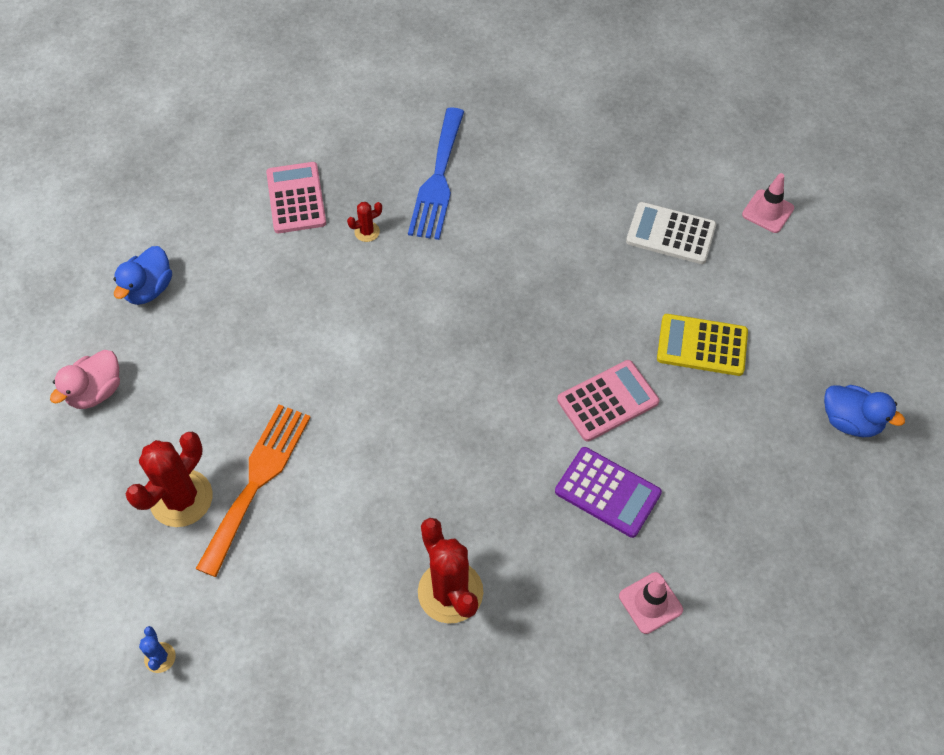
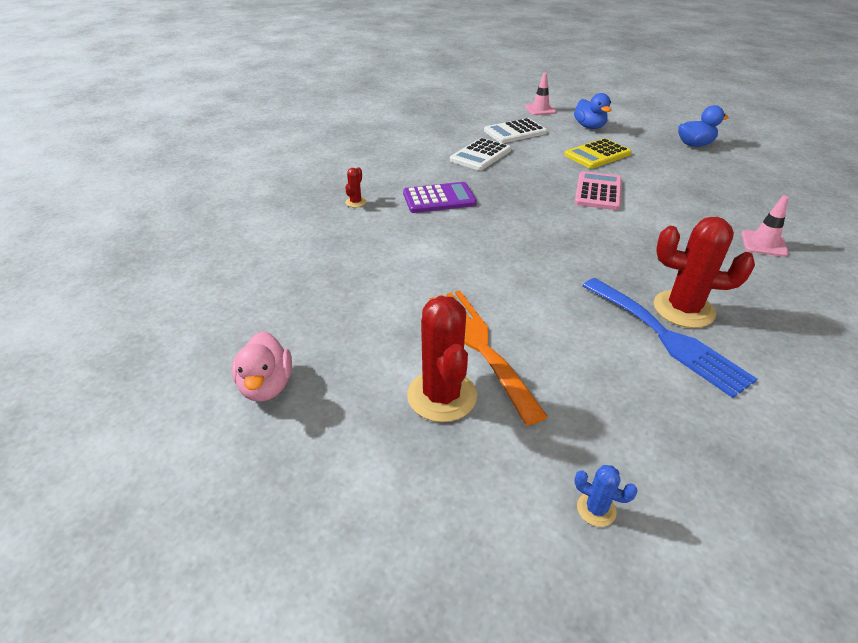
camera: 45 degrees left, 20 degrees down
blue duck [114,246,172,305] -> blue duck moved to [574,93,612,129]
pink calculator [266,162,326,233] -> none
blue fork [408,107,465,240] -> blue fork moved to [582,278,757,398]
purple calculator [555,447,662,538] -> purple calculator moved to [403,182,477,213]
none -> white calculator [450,138,511,171]

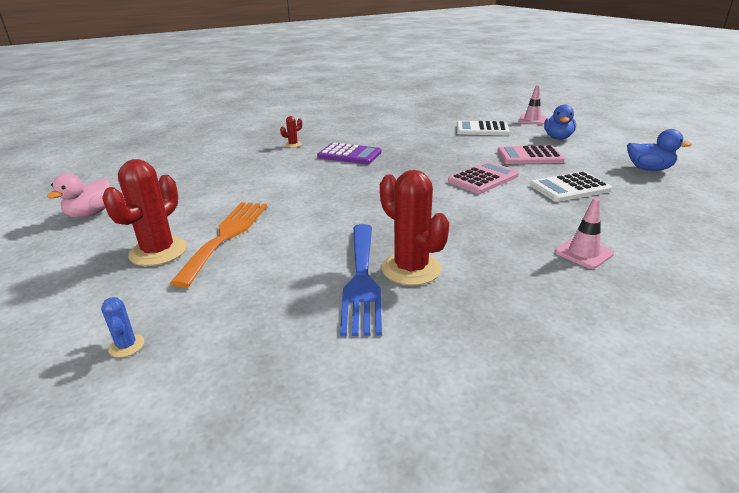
camera: 35 degrees right, 10 degrees down
white calculator [450,138,511,171] -> white calculator moved to [530,172,612,202]
yellow calculator [564,138,632,169] -> pink calculator [497,145,565,164]

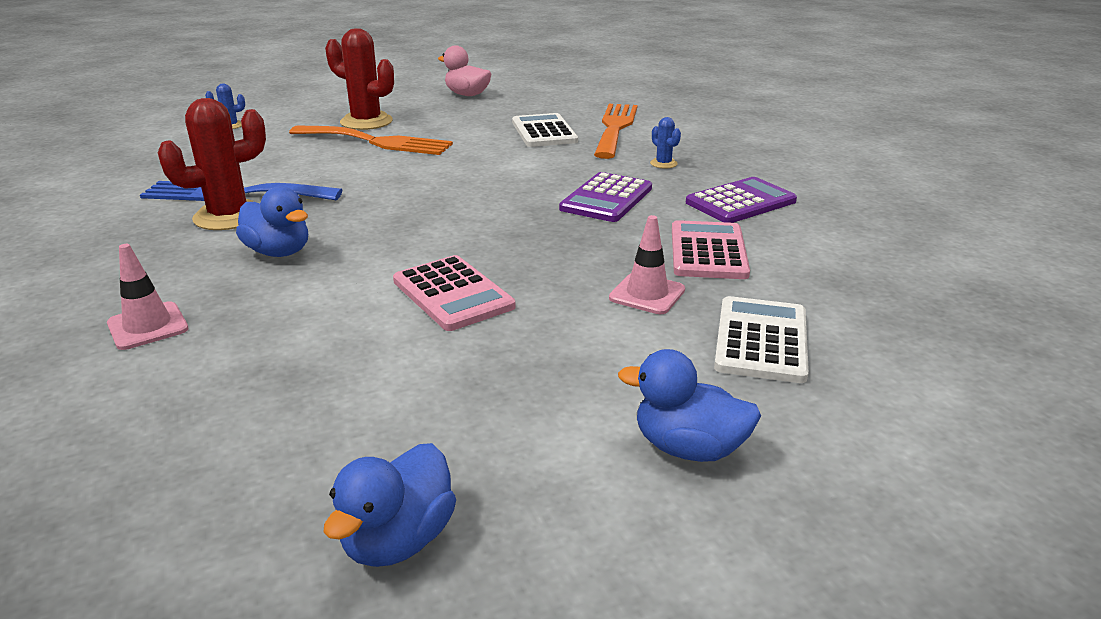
camera: 95 degrees right, 0 degrees up
red cactus [280,116,302,148] -> blue cactus [650,117,681,169]
pink calculator [497,145,565,164] -> pink calculator moved to [672,220,750,279]
pink traffic cone [518,86,546,125] -> pink traffic cone moved to [609,215,685,314]
white calculator [530,172,612,202] -> white calculator moved to [512,113,578,147]
none -> blue duck [236,186,308,257]
none -> orange fork [594,104,637,159]
none -> purple calculator [686,177,797,223]

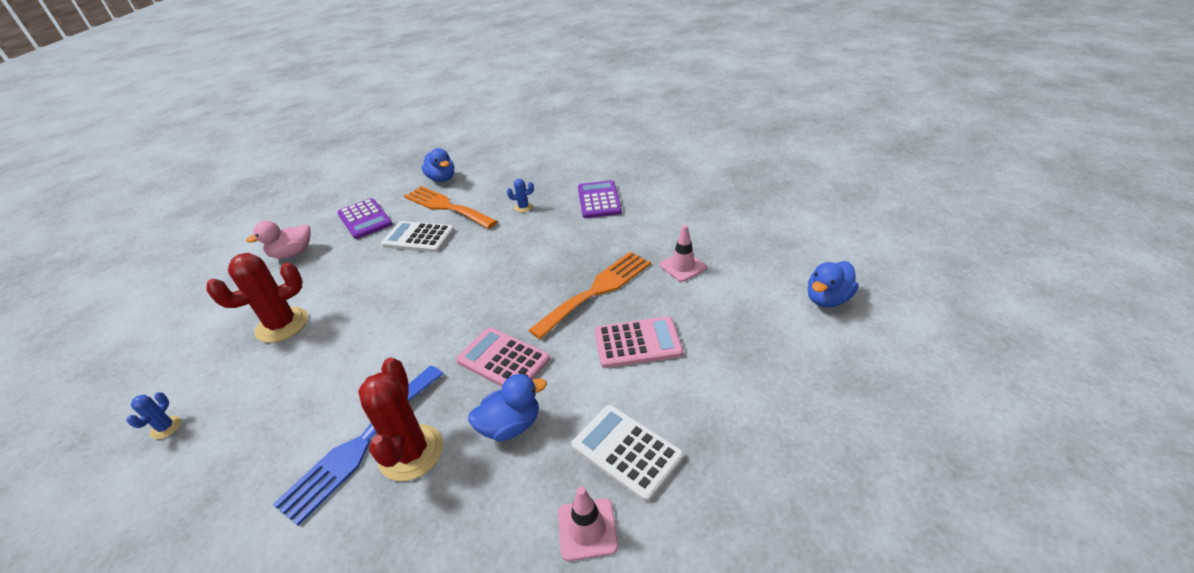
camera: 60 degrees left, 10 degrees up
orange fork [289,125,453,155] -> orange fork moved to [528,252,651,339]
blue duck [324,443,456,567] -> blue duck moved to [421,148,454,182]
purple calculator [559,172,652,222] -> purple calculator moved to [337,198,392,239]
pink calculator [672,220,750,279] -> pink calculator moved to [456,327,550,387]
white calculator [714,296,809,383] -> white calculator moved to [571,405,683,502]

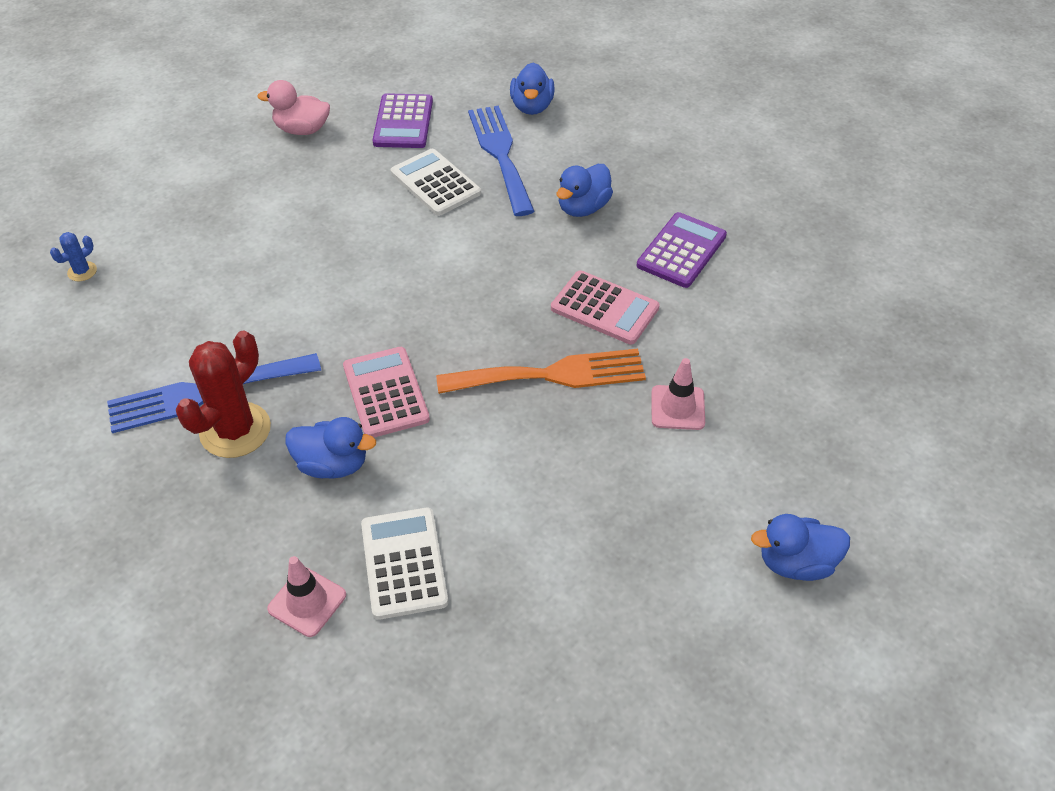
camera: 35 degrees right, 10 degrees up
red cactus [206,253,308,343] -> none
orange fork [404,186,498,229] -> blue fork [468,106,535,216]
blue cactus [507,179,534,212] -> blue duck [557,164,613,217]
pink calculator [595,316,683,368] -> pink calculator moved to [551,270,660,345]

